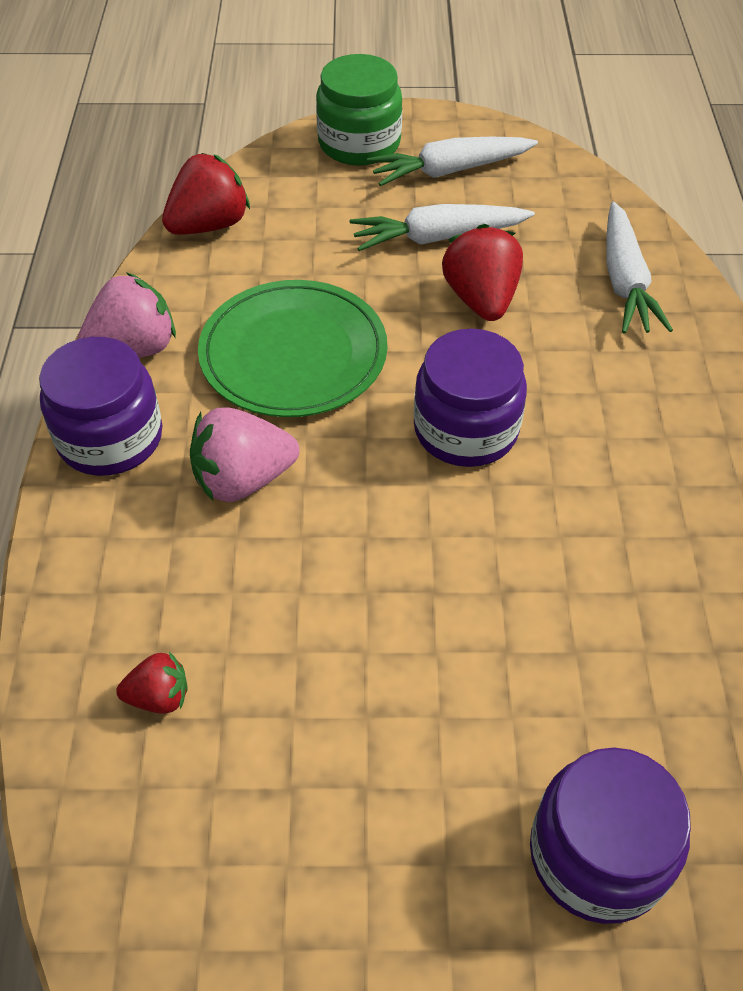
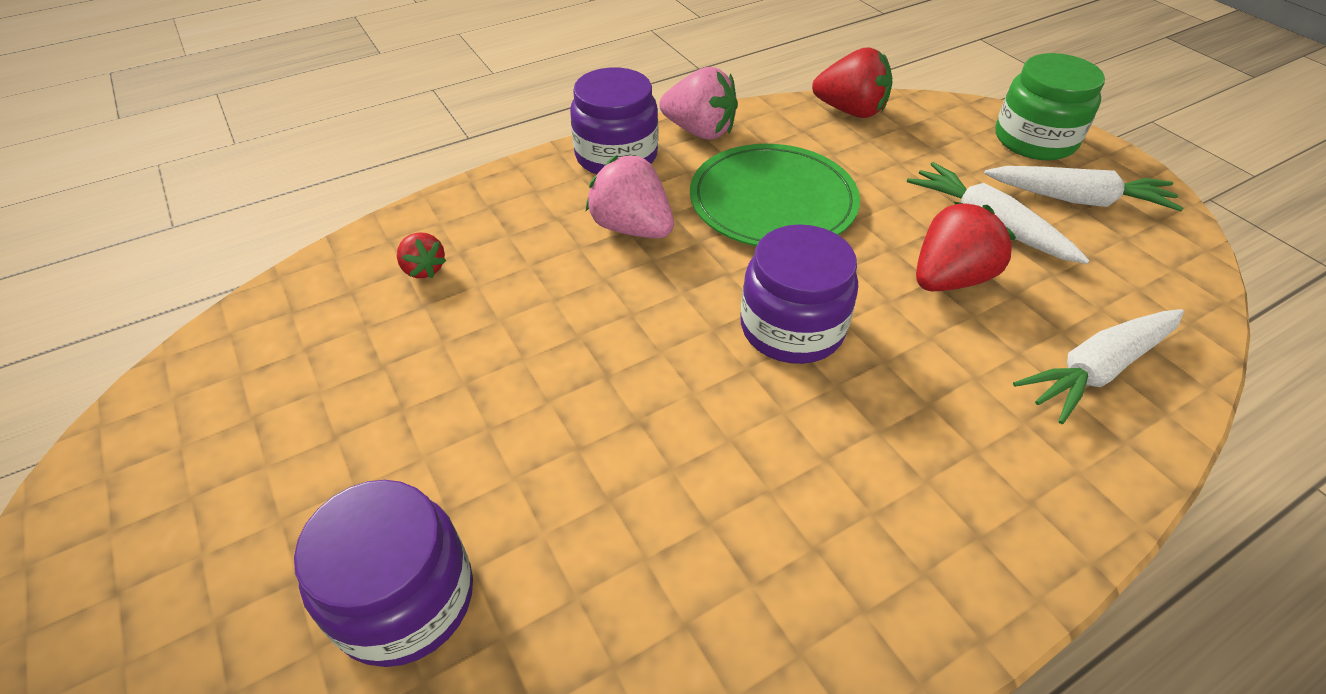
camera: 60 degrees right, 5 degrees down
white carrot [367,137,538,186] -> white carrot turned 150 degrees clockwise [984,166,1183,211]

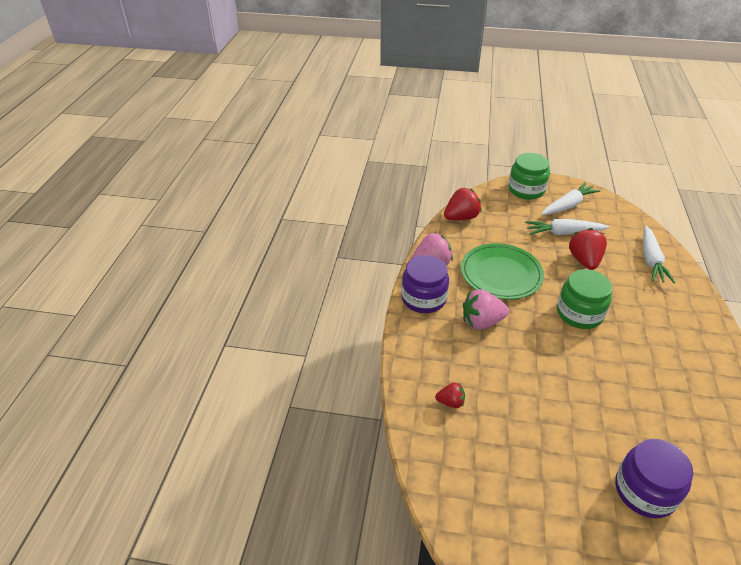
camera: 50 degrees left, 5 degrees down
purple jar [740,224,858,364] -> green jar [557,269,612,329]

